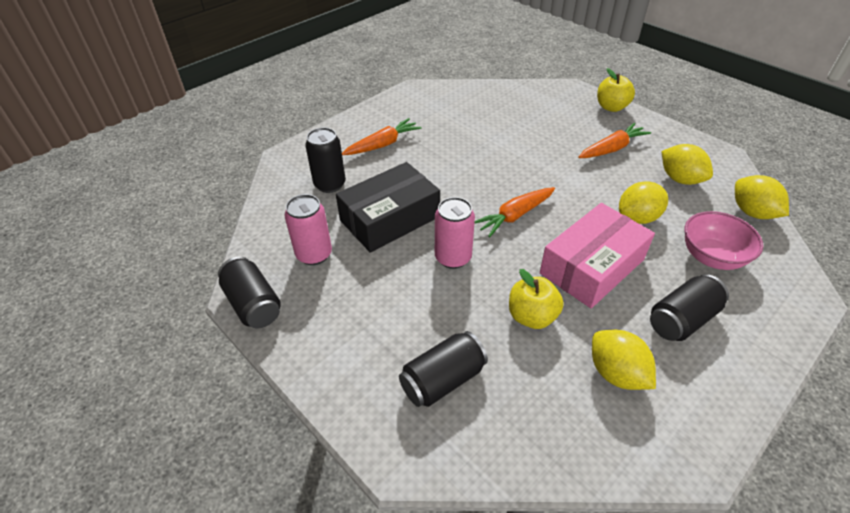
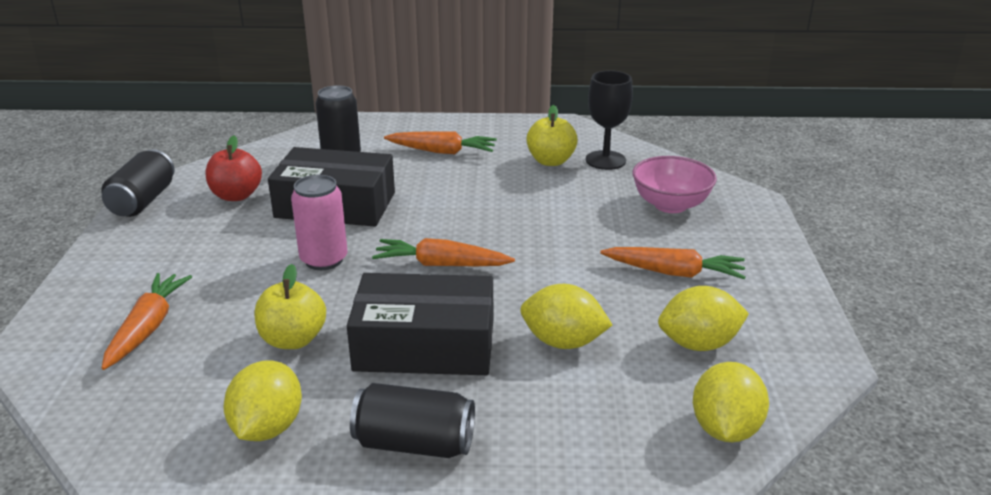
camera: 45 degrees right, 15 degrees down
pink can [284,194,332,265] -> red apple [205,136,262,201]
black can [399,331,488,407] -> orange carrot [101,273,192,370]
pink box [540,203,655,308] -> black box [347,273,493,375]
yellow apple [597,68,635,112] -> yellow apple moved to [526,105,578,166]
yellow lemon [661,144,713,185] -> yellow lemon turned 75 degrees clockwise [658,286,749,351]
pink bowl [685,211,763,270] -> pink bowl moved to [632,156,717,213]
none -> black goblet [586,70,633,170]

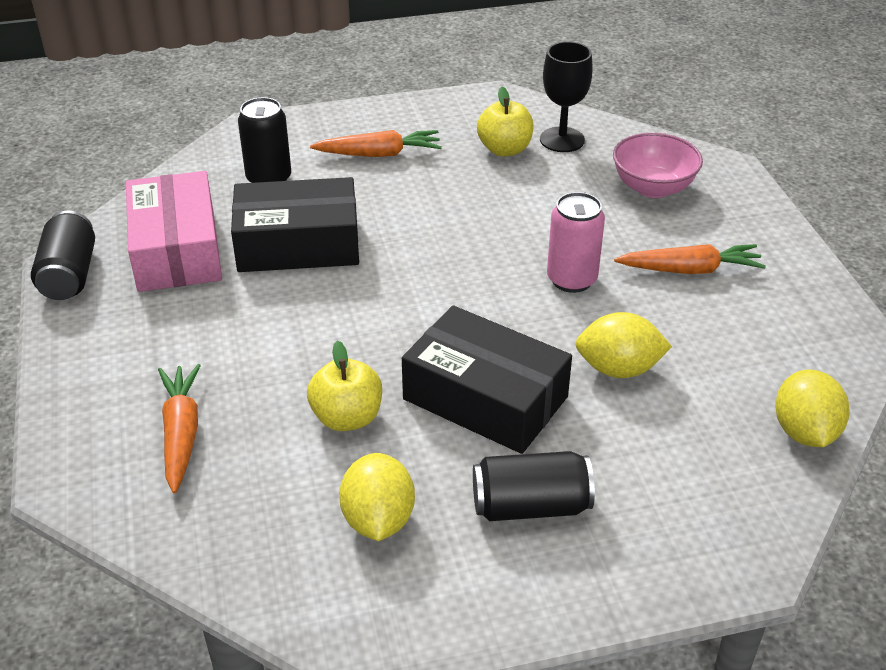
camera: 15 degrees left, 10 degrees up
red apple [205,136,262,201] -> pink box [126,171,222,292]
pink can [291,175,347,270] -> pink can moved to [547,192,605,293]
black box [347,273,493,375] -> black box turned 45 degrees clockwise [402,305,572,454]
orange carrot [372,238,515,266] -> none
yellow lemon [658,286,749,351] -> none

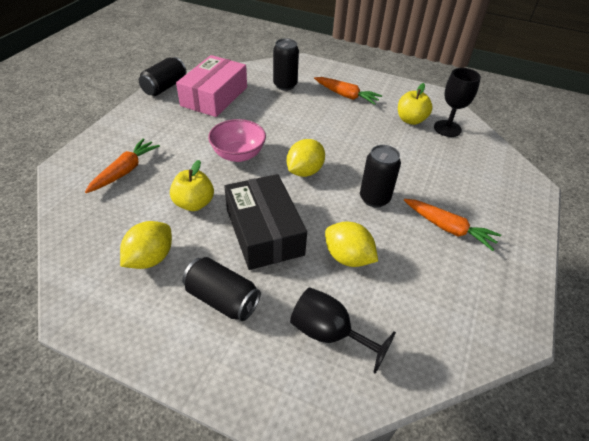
camera: 35 degrees right, 5 degrees up
black box [231,177,359,272] -> none
pink can [547,192,605,293] -> black can [360,145,401,207]
pink bowl [613,133,703,198] -> pink bowl moved to [208,119,266,162]
yellow lemon [775,369,849,447] -> yellow lemon moved to [287,139,325,177]
none -> black goblet [290,287,396,374]

